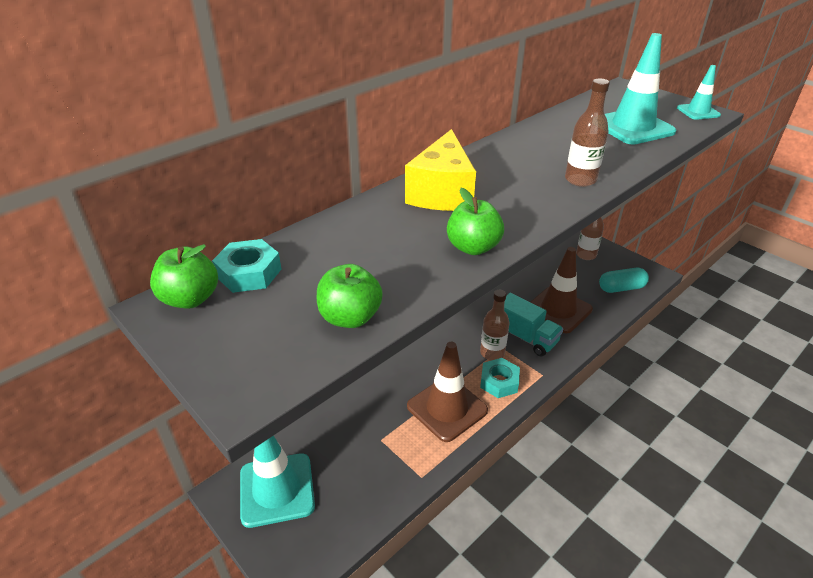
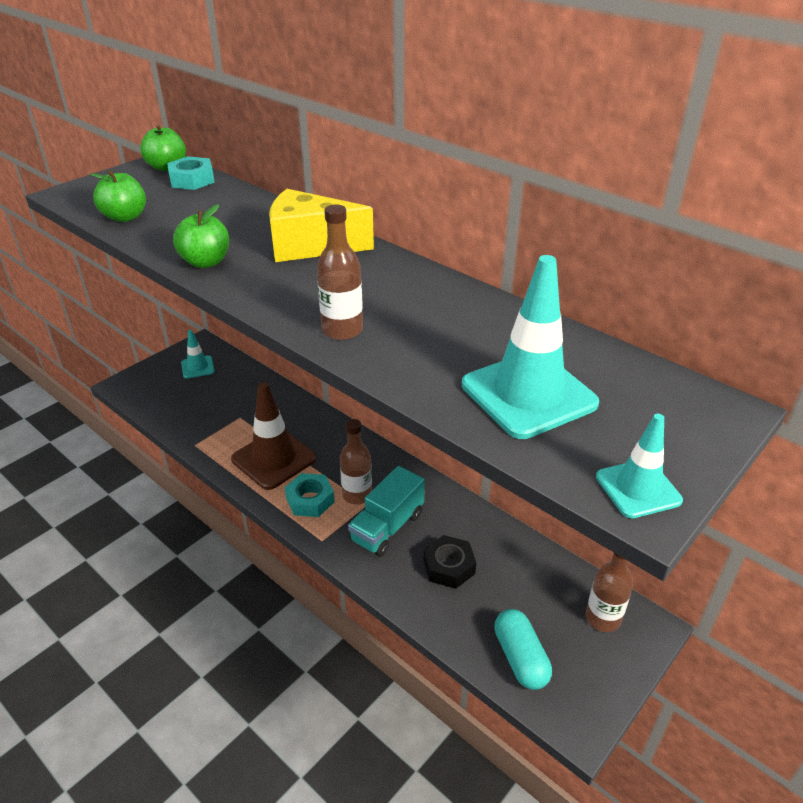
camera: 85 degrees right, 0 degrees up
turquoise traffic cone [240,435,315,528] -> turquoise traffic cone [181,330,215,379], size x0.54
brown traffic cone [531,247,593,333] -> black nut [424,535,476,589]

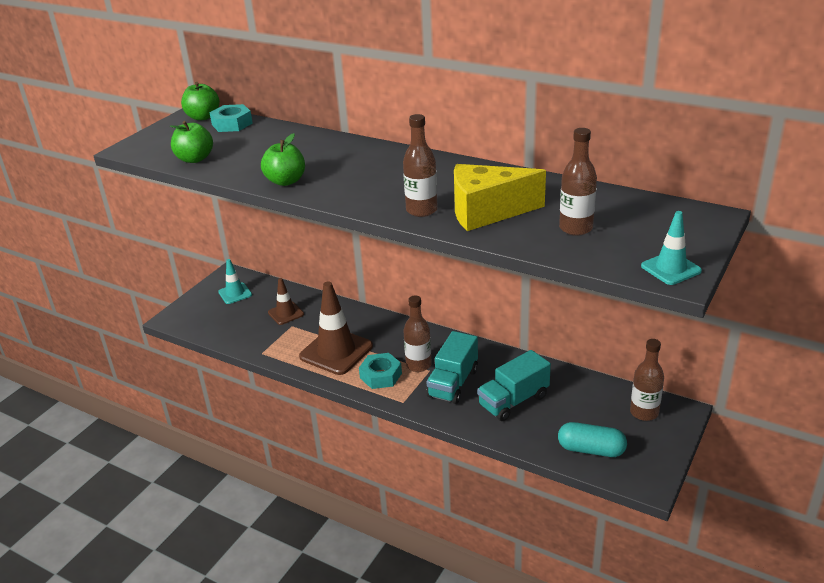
camera: 10 degrees left, 5 degrees down
yellow cheese [269,189,374,262] -> yellow cheese moved to [454,164,546,231]
black nut [424,535,476,589] -> turquoise truck [477,350,551,421]
turquoise traffic cone [462,255,599,439] -> brown bottle [559,128,597,236]
turquoise capsule [494,609,552,690] -> turquoise capsule turned 45 degrees counterclockwise [558,422,627,457]
none -> brown traffic cone [268,278,304,325]

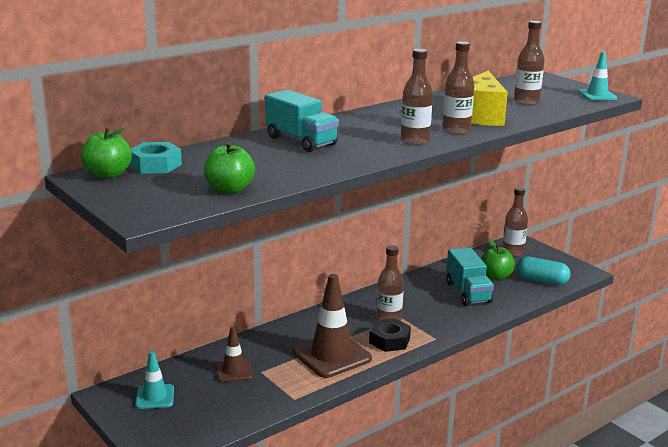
camera: 70 degrees left, 10 degrees down
green apple [261,133,305,186] -> green apple moved to [481,239,515,280]
turquoise nut [359,353,402,389] -> black nut [369,318,411,352]
turquoise truck [426,331,478,404] -> turquoise truck moved to [265,89,339,152]
turquoise capsule [558,422,627,457] -> turquoise capsule turned 75 degrees clockwise [516,256,571,285]
none -> brown bottle [401,49,433,145]

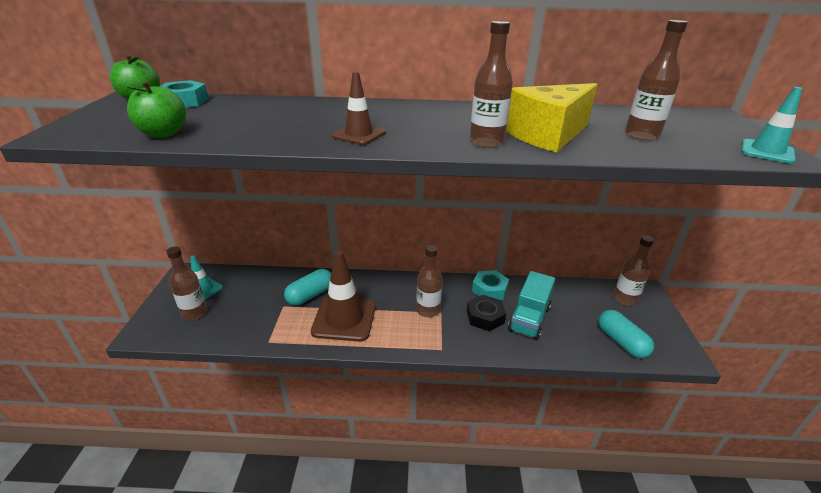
camera: 40 degrees right, 10 degrees up
brown traffic cone [216,327,253,382] -> brown traffic cone moved to [332,72,385,145]
turquoise truck [265,89,339,152] -> none
black nut [369,318,411,352] -> black nut moved to [467,295,506,331]
brown bottle [401,49,433,145] -> brown bottle moved to [166,246,207,320]
green apple [481,239,515,280] -> none
none -> turquoise capsule [284,269,331,306]
none -> turquoise nut [472,270,509,300]

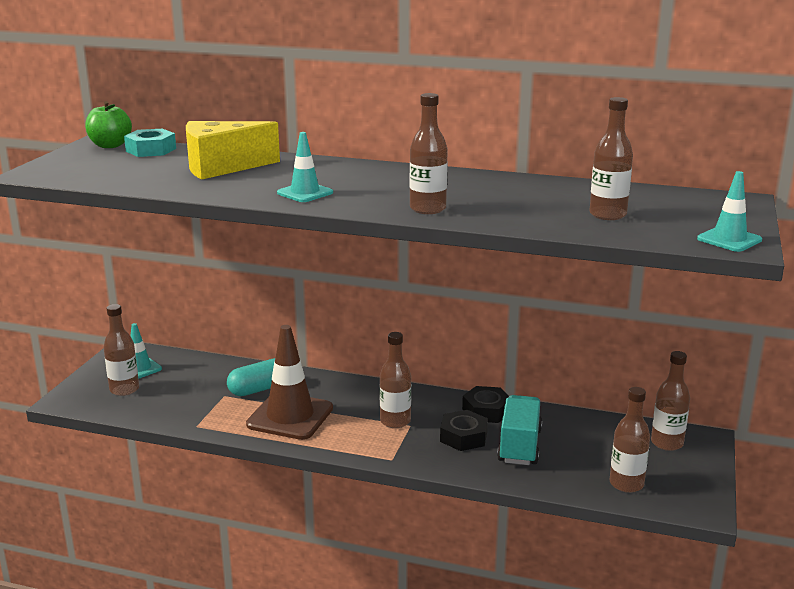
camera: 15 degrees right, 10 degrees down
green apple [126,81,186,138] -> none
brown traffic cone [332,72,385,145] -> turquoise traffic cone [277,132,333,202]
turquoise nut [472,270,509,300] -> black nut [462,386,509,423]
yellow cheese [506,83,598,152] -> yellow cheese moved to [186,121,280,180]
turquoise truck [508,271,555,340] -> turquoise truck turned 150 degrees clockwise [497,395,542,465]
turquoise capsule [598,310,654,358] -> brown bottle [609,387,650,493]

